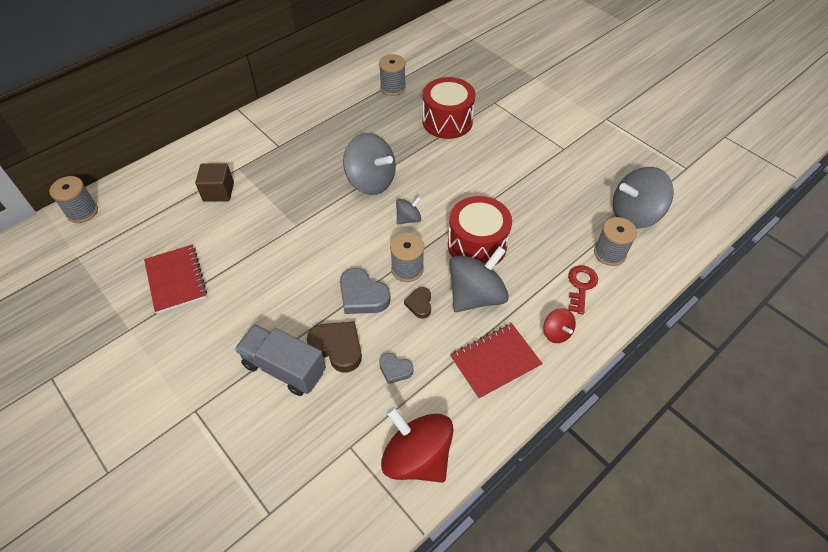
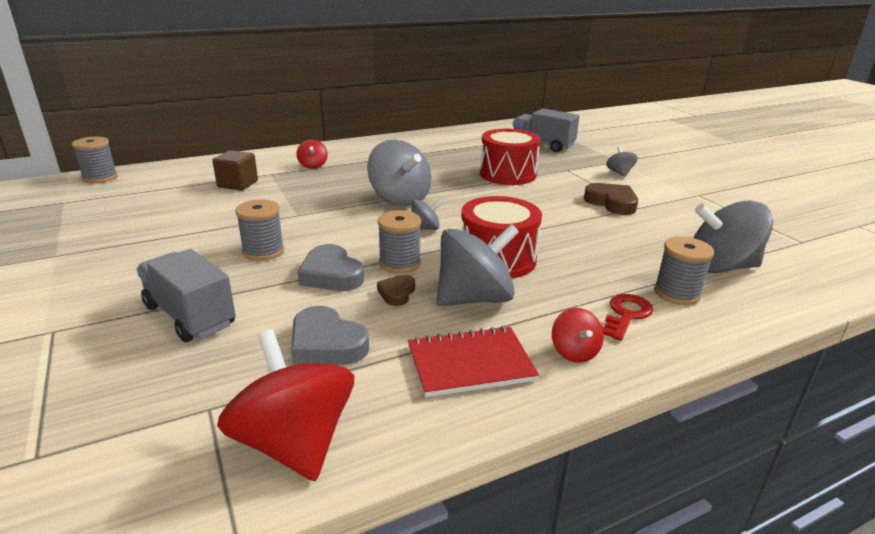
camera: 15 degrees right, 25 degrees down
red notebook [144,245,207,314] -> none
brown heart [307,321,362,372] -> brown heart moved to [584,183,638,215]
grey spool [379,54,406,96] -> grey spool moved to [235,199,284,261]
grey heart [379,353,413,384] -> grey heart [291,306,369,365], size x1.72
none -> red spinning top [296,140,328,169]
none -> grey truck [513,108,580,152]
none -> grey spinning top [606,146,638,177]

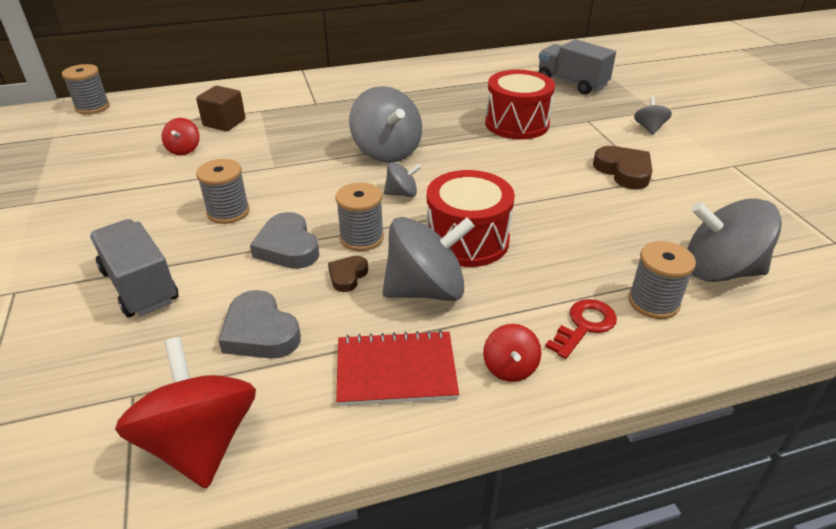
camera: 10 degrees right, 10 degrees up
red spinning top [296,140,328,169] -> red spinning top moved to [162,118,200,155]

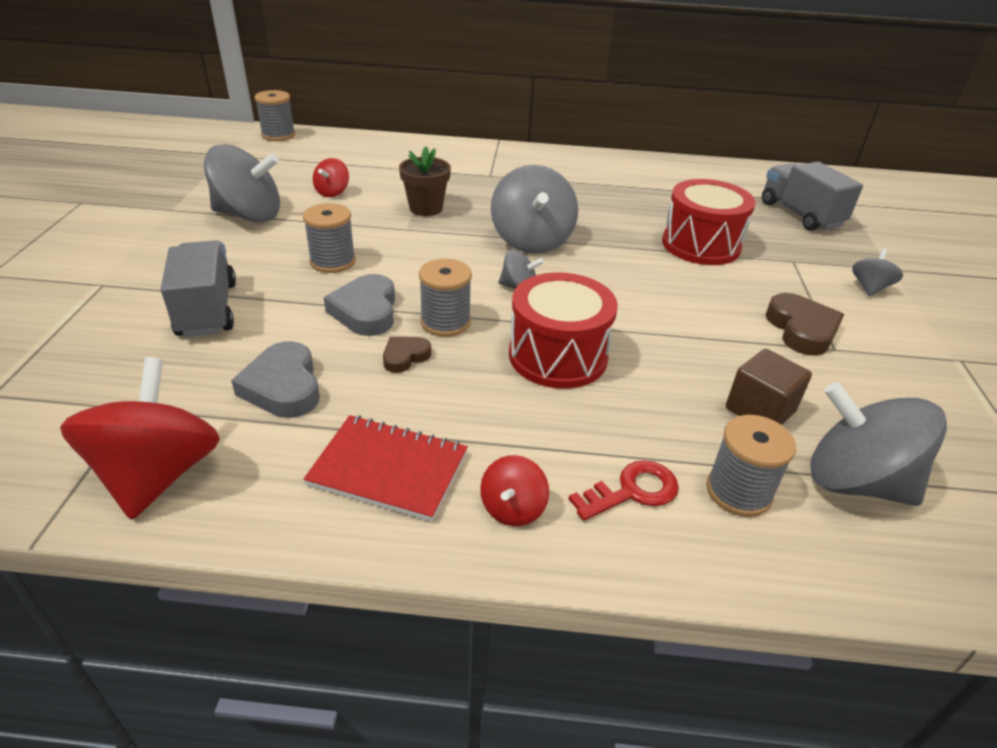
camera: 20 degrees right, 0 degrees up
brown cube [196,86,245,131] -> brown cube moved to [726,349,812,425]
grey spinning top [382,217,475,301] -> grey spinning top moved to [204,144,280,222]
none -> brown flower pot [399,146,451,216]

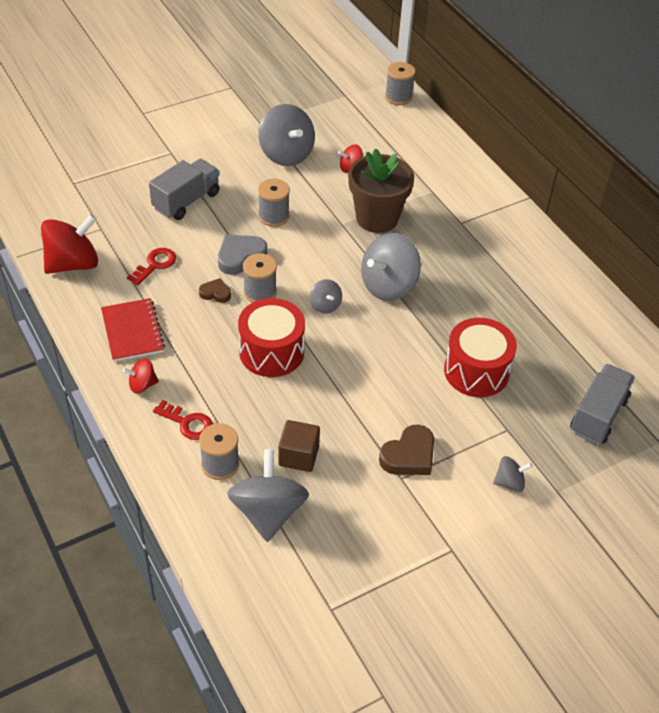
camera: 55 degrees right, 10 degrees up
grey heart [231,341,320,418] -> red key [127,248,176,286]
brown flower pot [399,146,451,216] -> brown flower pot [348,148,414,233], size x1.63

